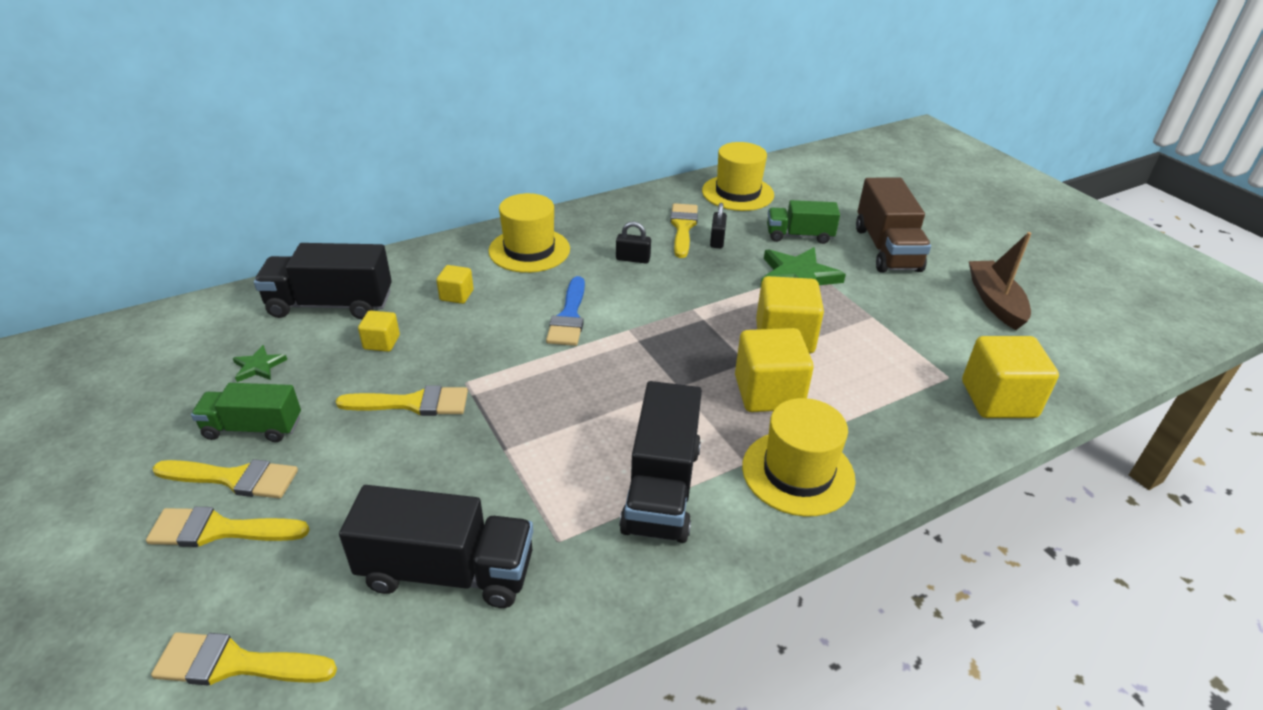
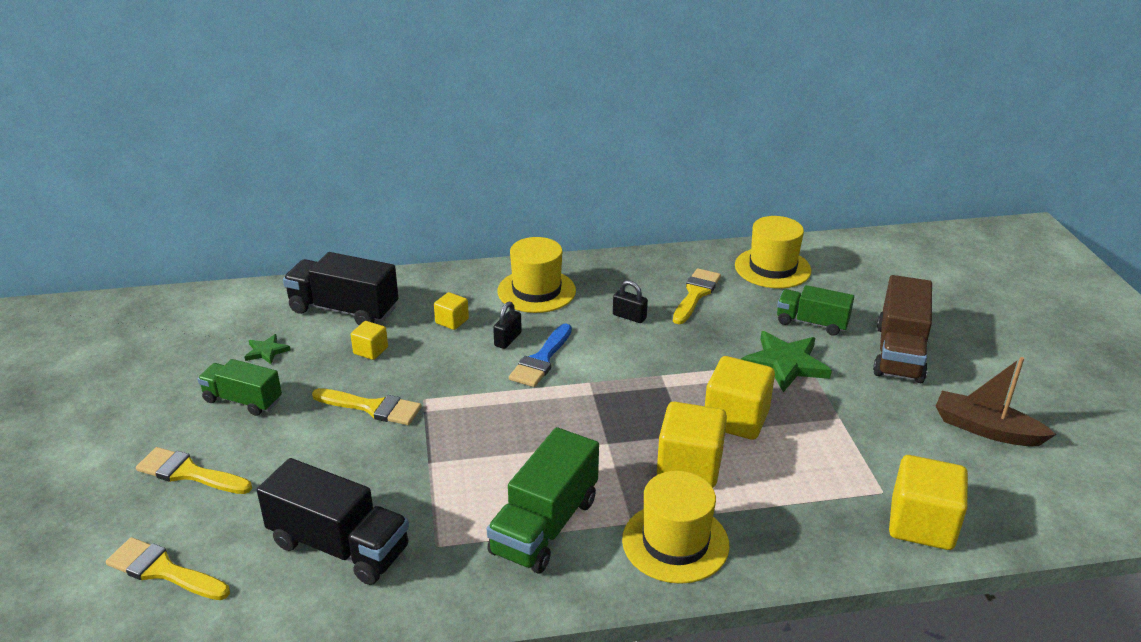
camera: 20 degrees right, 5 degrees down
yellow brush [153,459,298,499] -> none
black truck [619,381,702,543] -> green truck [487,427,599,574]
black padlock [710,203,727,248] -> black padlock moved to [493,301,522,349]
brown boat [969,232,1032,330] -> brown boat turned 75 degrees counterclockwise [935,357,1056,446]

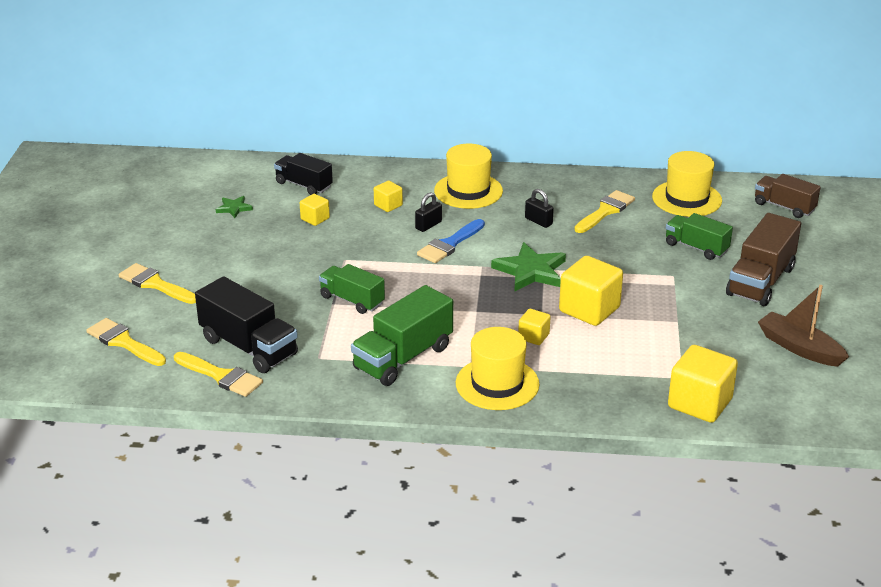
camera: 15 degrees right, 0 degrees up
green truck [197,359,282,416] -> green truck moved to [319,264,385,314]
black truck [283,252,399,325] -> black truck [274,153,333,195], size x0.65
yellow brush [312,388,422,425] -> yellow brush moved to [174,352,263,397]
yellow cube [657,402,727,488] -> yellow cube [518,309,551,345], size x0.52
green star [741,331,832,392] -> green star moved to [491,242,566,292]
none -> brown truck [755,174,821,218]

